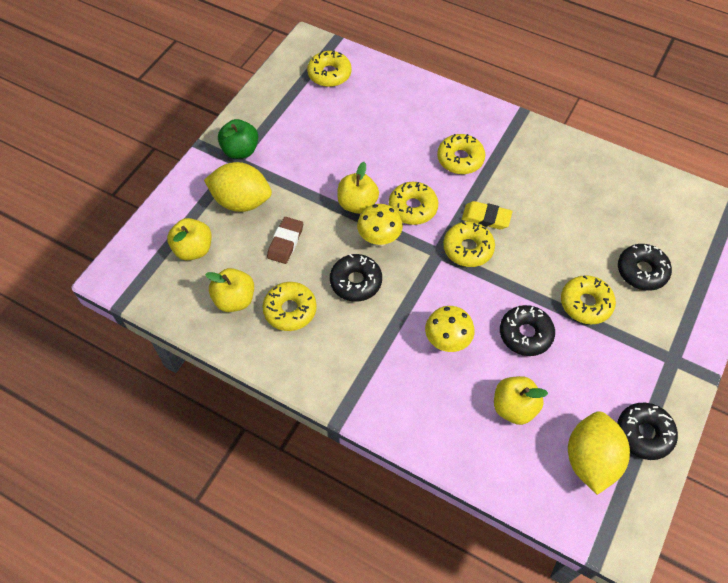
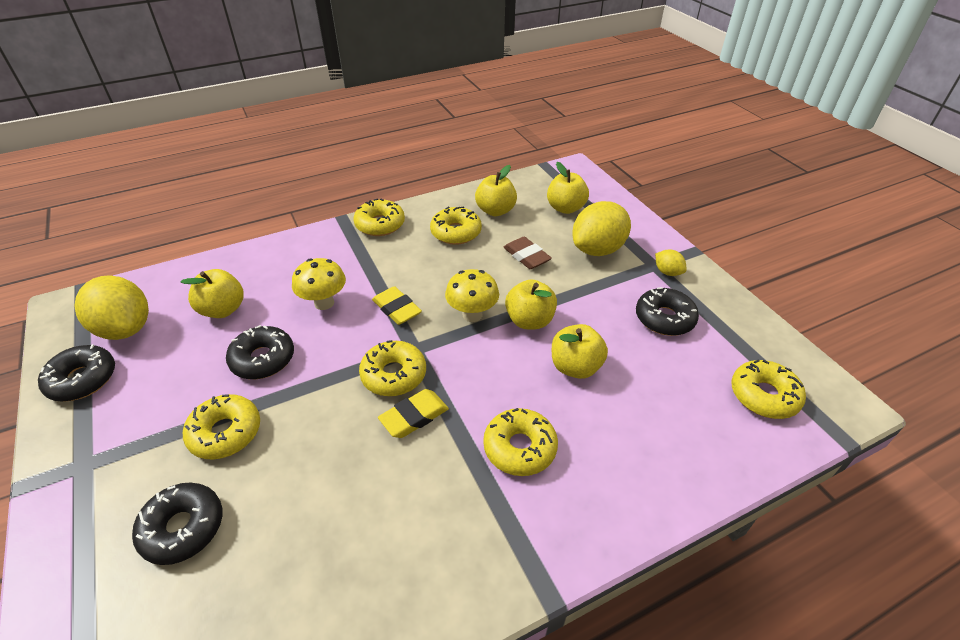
camera: 125 degrees right, 15 degrees down
green apple [218,119,258,159] -> yellow lemon [655,250,687,276]
black donut [330,254,382,302] -> black donut moved to [636,287,699,336]
yellow donut [389,182,438,225] -> yellow donut moved to [353,198,405,236]
none -> yellow eraser [372,286,422,325]
none -> yellow apple [552,324,608,379]

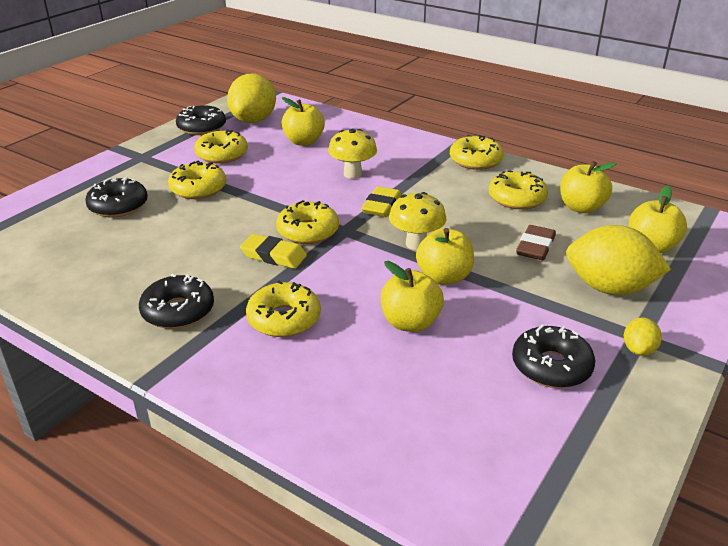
camera: 60 degrees right, 10 degrees down
black donut [226,325,294,379] -> black donut moved to [139,274,214,329]
yellow donut [731,359,806,419] -> yellow donut moved to [194,129,248,164]

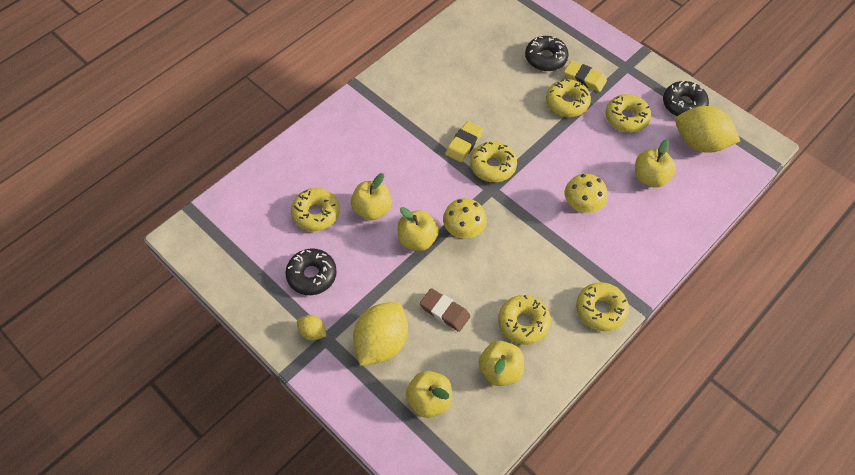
camera: 100 degrees right, 25 degrees up
black donut [139,274,214,329] -> none
yellow donut [246,281,321,337] -> yellow donut moved to [291,188,340,231]
yellow eraser [361,186,402,217] -> yellow eraser moved to [564,61,607,92]

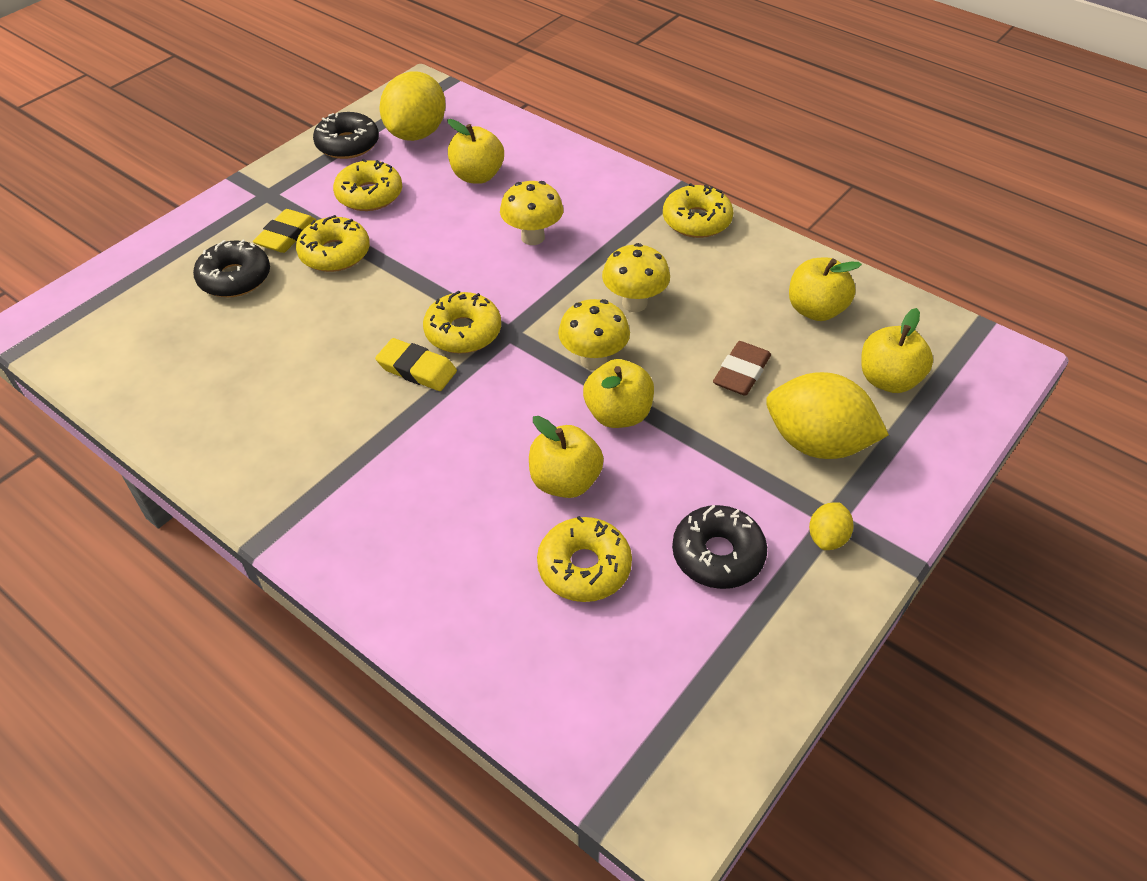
camera: 95 degrees left, 10 degrees down
yellow donut [498,295,551,345] -> none
none -> yellow mushroom [602,243,670,312]

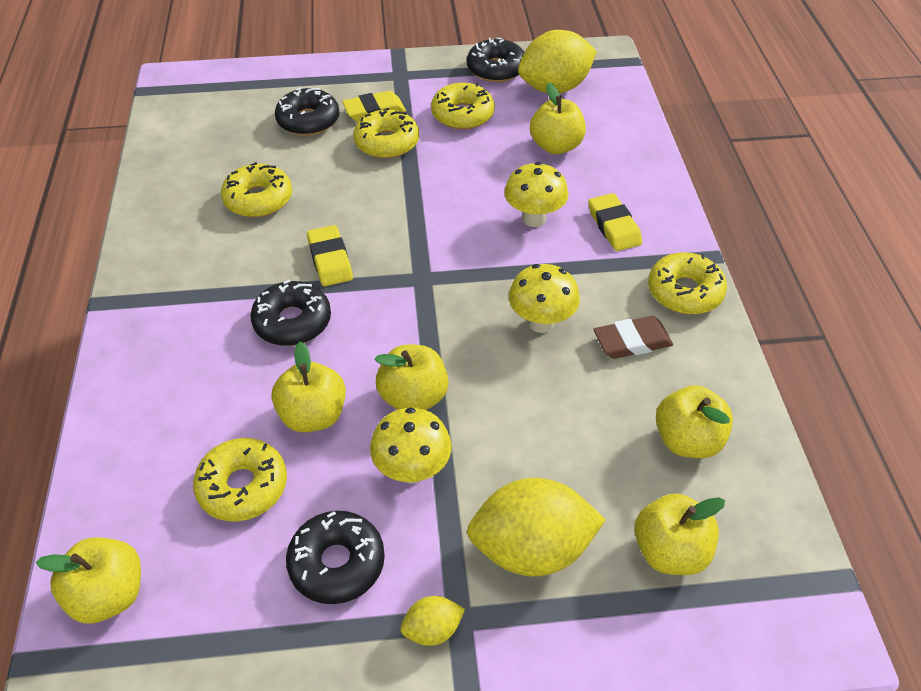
camera: 45 degrees right, 0 degrees up
yellow donut [423,291,501,353] -> yellow donut moved to [221,162,292,217]
yellow mushroom [558,299,630,370] -> yellow mushroom moved to [370,407,452,484]
brown eraser [713,341,771,396] -> brown eraser moved to [593,316,673,359]
yellow lemon [766,372,889,459] -> yellow lemon turned 75 degrees counterclockwise [467,478,606,576]
none -> yellow apple [36,538,141,624]
none -> black donut [250,280,331,346]
none -> yellow eraser [588,193,642,251]

